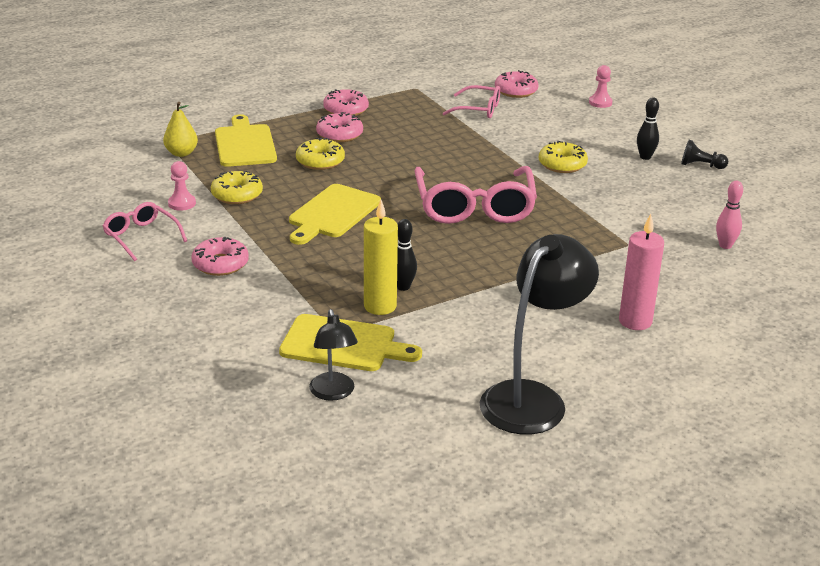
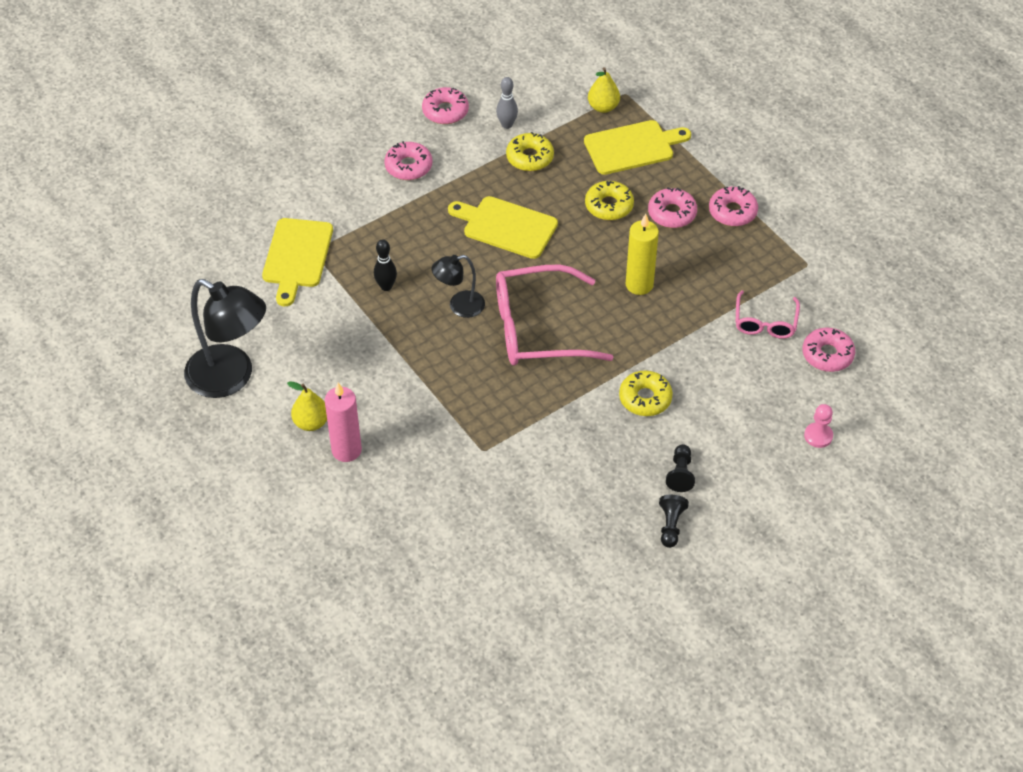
camera: 85 degrees right, 20 degrees up
pink glasses [102,202,187,261] -> pink donut [422,87,469,124]
pink pawn [168,161,196,211] -> grey bowling pin [496,77,518,129]
black lamp [309,309,358,401] -> black lamp moved to [432,255,485,318]
yellow candle [364,200,398,315] -> yellow candle moved to [626,214,659,295]
black bowling pin [637,97,659,160] -> black pawn [666,444,695,492]
pink bowling pin [716,181,743,249] -> none
none -> yellow pear [287,381,327,431]

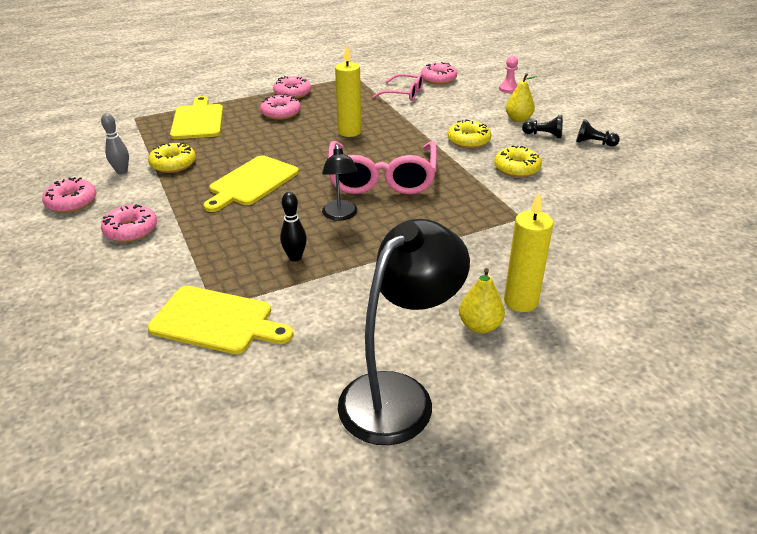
camera: 80 degrees left, 15 degrees down
pink candle [325,383,362,462] -> yellow candle [504,193,553,312]
yellow donut [585,181,634,220] -> yellow donut moved to [494,145,542,177]
yellow pear [588,67,620,113] -> yellow pear moved to [506,73,537,122]

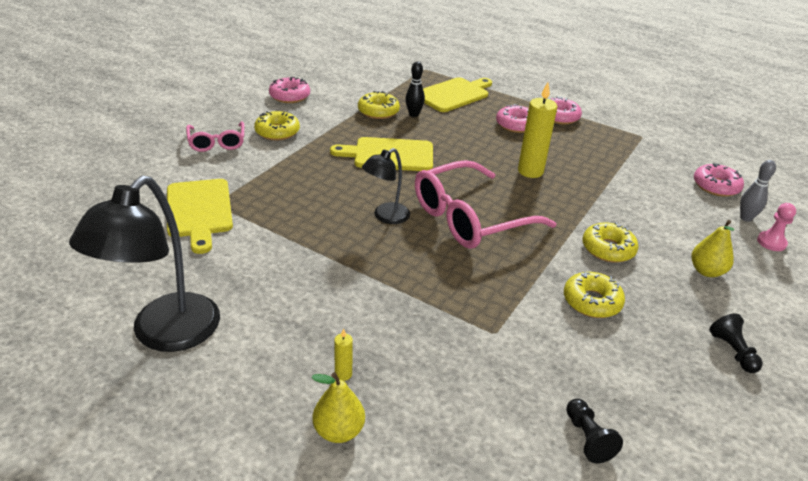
camera: 55 degrees right, 0 degrees up
grey bowling pin [101,113,129,174] -> grey bowling pin moved to [740,160,776,222]
pink donut [101,204,157,242] -> yellow donut [254,111,300,140]
black bowling pin [280,192,307,262] -> black bowling pin moved to [405,61,425,117]
black lamp [338,219,470,445] -> black lamp turned 105 degrees clockwise [69,176,220,352]
pink glasses [372,73,424,101] -> pink glasses moved to [186,122,244,152]
yellow pear [459,268,505,333] -> yellow pear moved to [311,372,365,443]
yellow candle [504,193,553,312] -> yellow candle [334,328,353,381], size x0.46
black pawn [522,115,563,138] -> black pawn moved to [566,399,623,464]

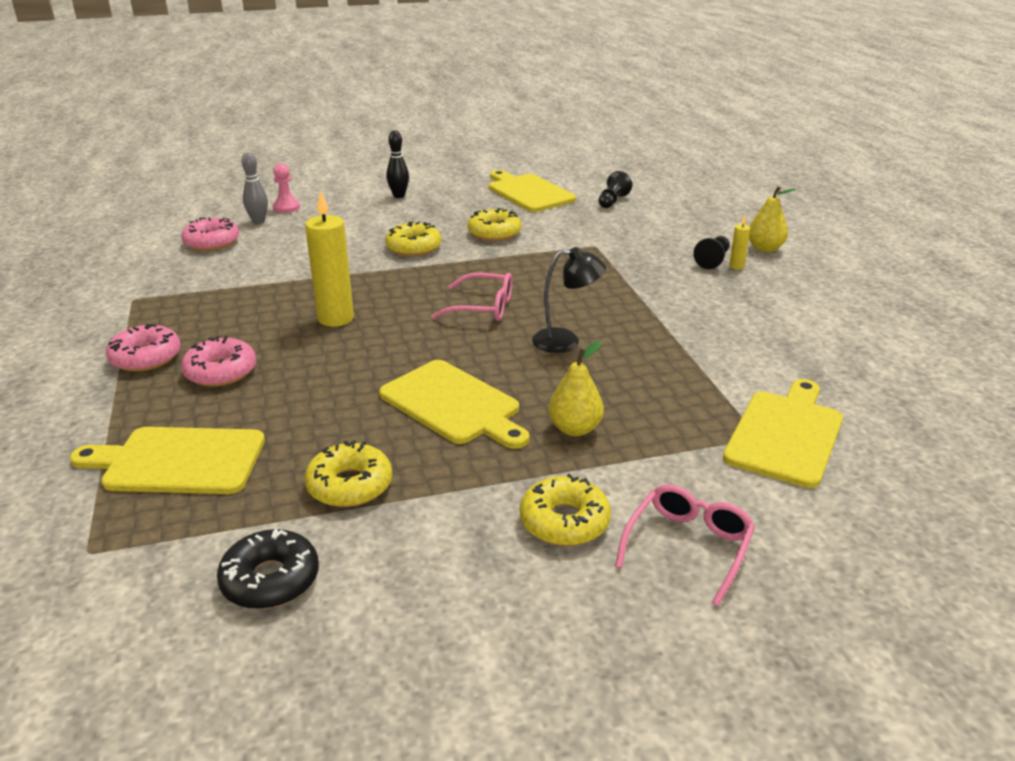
camera: 135 degrees left, 5 degrees down
black lamp [69,176,220,352] -> none
pink donut [269,77,310,103] -> none
black bowling pin [405,61,425,117] -> black bowling pin moved to [386,131,409,198]
pink glasses [415,160,556,249] -> pink glasses [431,273,513,321], size x0.54
yellow pear [691,220,735,277] -> yellow pear moved to [548,341,604,436]
black pawn [709,314,763,373] -> black pawn moved to [693,236,730,269]
none -> black donut [217,529,319,609]
none -> yellow cutting board [489,170,576,212]

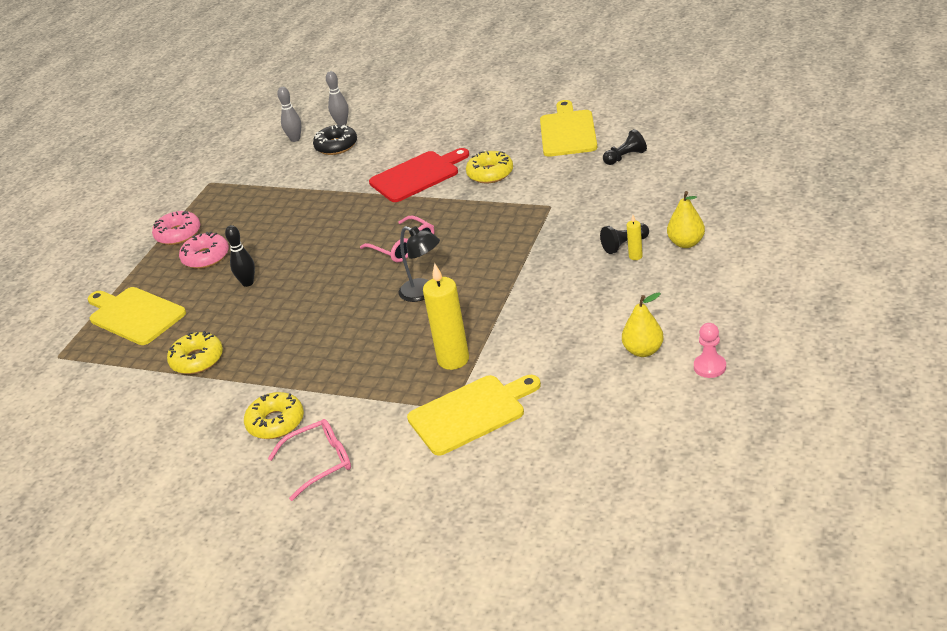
camera: 40 degrees right, 5 degrees up
pink donut [181,218,239,251] -> grey bowling pin [277,87,302,142]
black donut [217,529,319,609] -> black donut moved to [313,125,357,155]
pink pawn [273,163,300,213] -> pink pawn moved to [694,323,726,378]
yellow candle [305,191,354,327] -> yellow candle moved to [423,263,469,370]
yellow cutting board [379,360,530,449] -> none
yellow donut [385,222,441,256] -> red cutting board [369,148,469,202]
black bowling pin [386,131,409,198] -> black bowling pin moved to [225,225,255,287]
yellow pear [548,341,604,436] -> yellow pear moved to [622,292,664,357]

